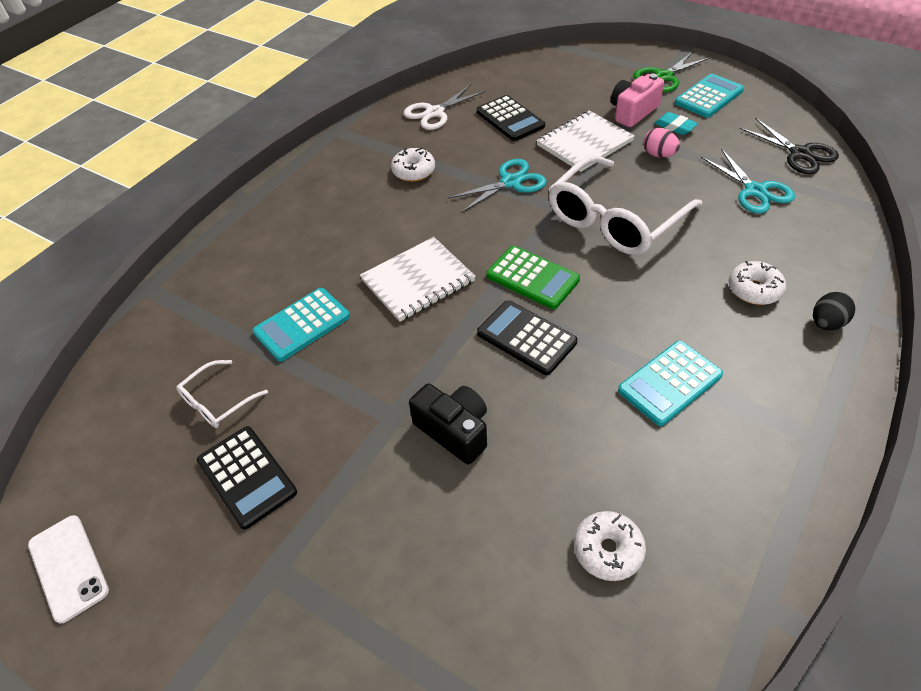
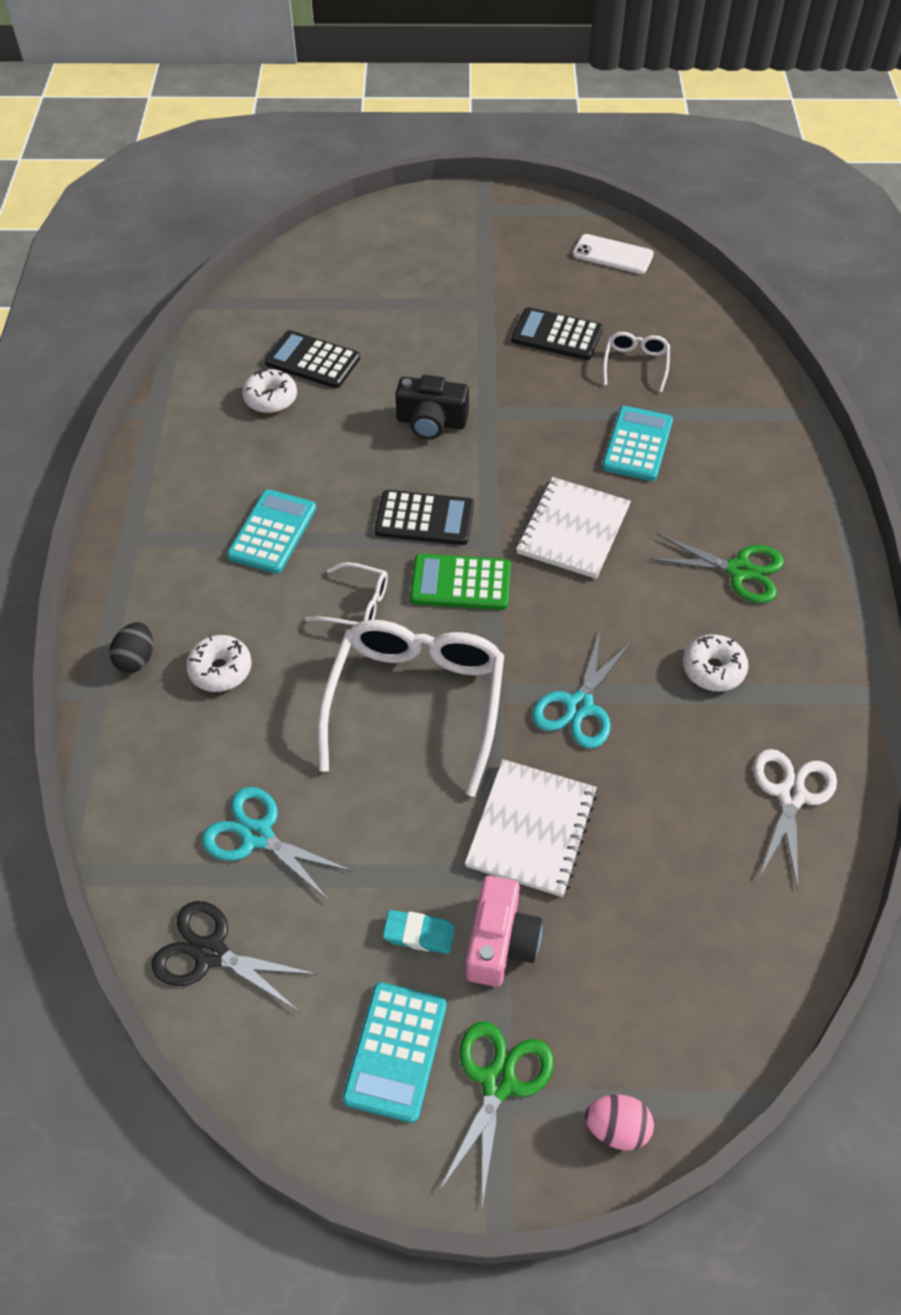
camera: 145 degrees right, 5 degrees up
black calculator [477,95,545,141] -> black calculator moved to [265,330,360,388]
pink egg [643,128,680,158] -> pink egg moved to [585,1095,654,1151]
none -> white glasses [305,562,388,625]
none -> green scissors [649,534,784,603]

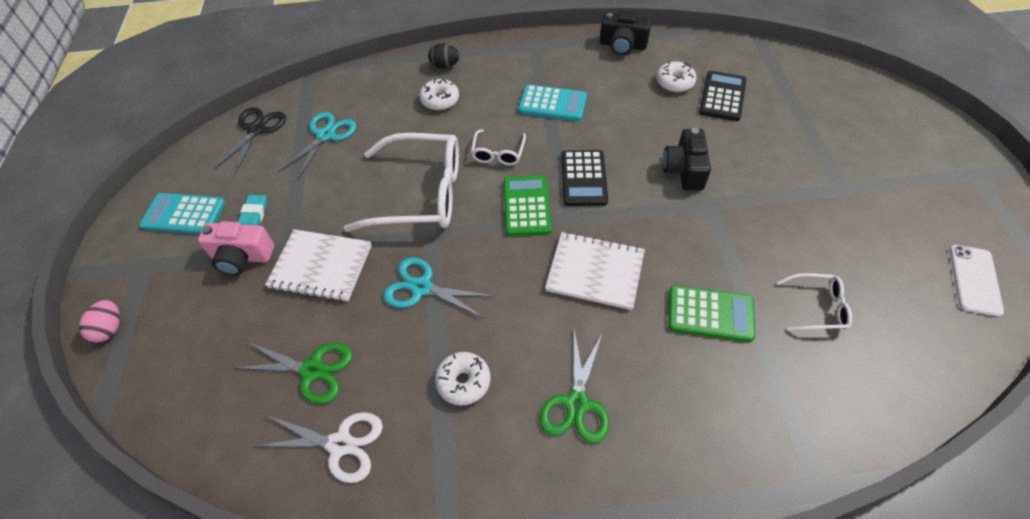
camera: 85 degrees right, 0 degrees up
green scissors [439,1021,554,1206] -> green scissors moved to [233,342,353,404]
black calculator [511,307,603,360] -> none
turquoise calculator [602,406,673,481] -> green calculator [668,285,756,342]
none -> black camera [600,10,652,55]

